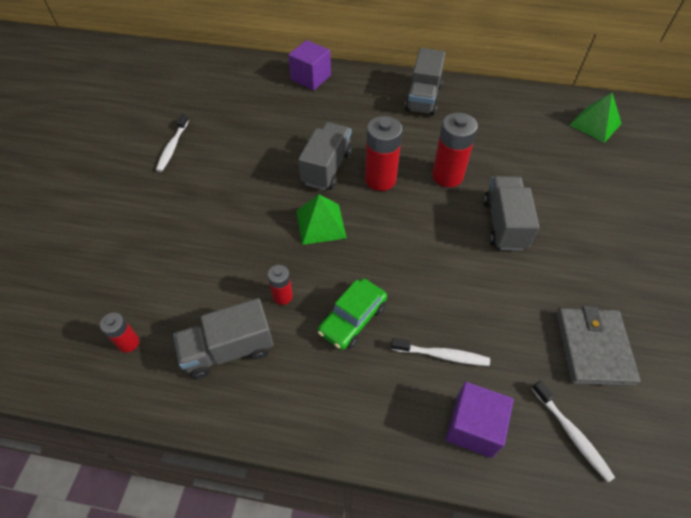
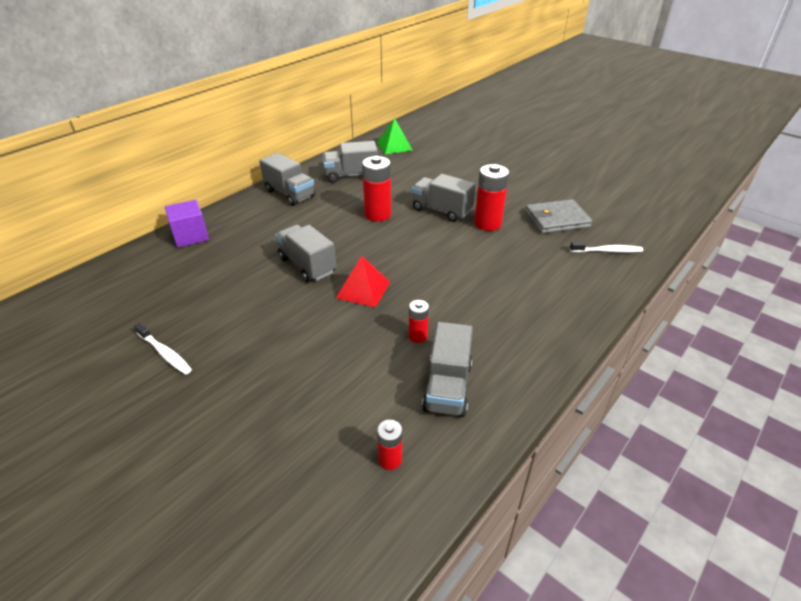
camera: 60 degrees left, 15 degrees down
green pyramid [297,194,347,245] -> red pyramid [336,255,390,307]
green car [318,278,387,350] -> none
red battery [365,116,402,191] -> red battery moved to [474,164,509,231]
white toothbrush [391,338,490,366] -> none
purple cube [445,382,514,458] -> none
grey wallet [556,306,640,386] -> grey wallet turned 45 degrees counterclockwise [525,199,592,234]
none -> grey truck [322,141,378,183]

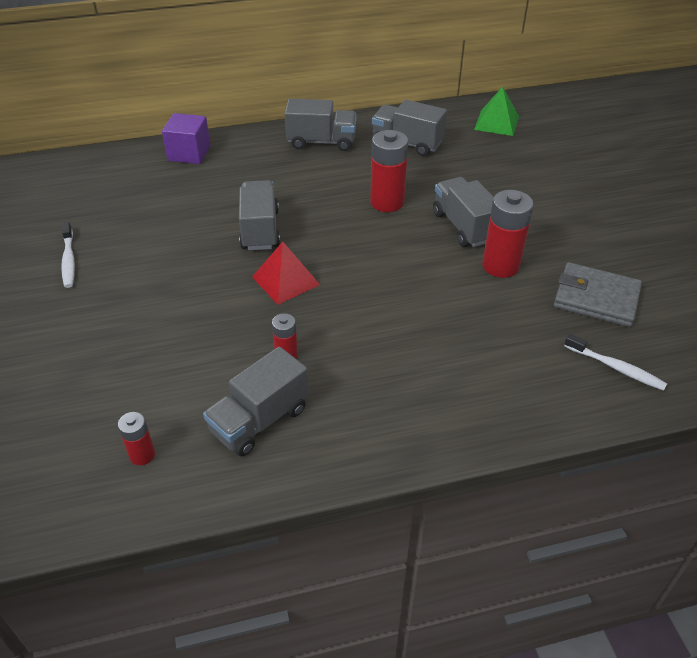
camera: 35 degrees right, 5 degrees up
grey truck [259,153,315,206] -> grey truck turned 75 degrees counterclockwise [285,99,357,151]

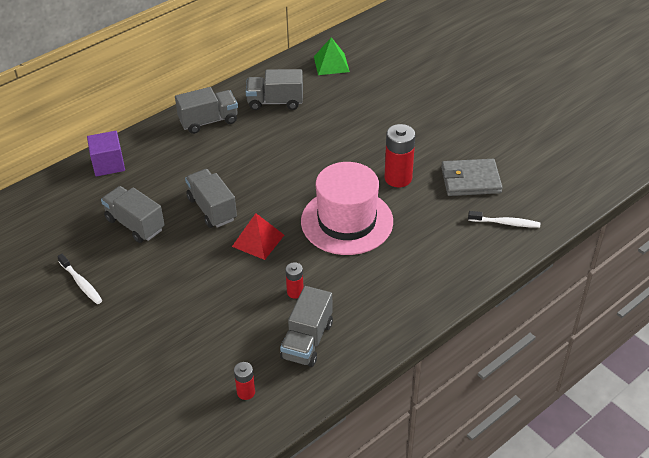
camera: 25 degrees left, 0 degrees up
red battery [370,130,408,212] -> none
grey truck [433,177,494,247] -> grey truck moved to [101,186,165,243]
none -> pink hat [301,162,393,255]

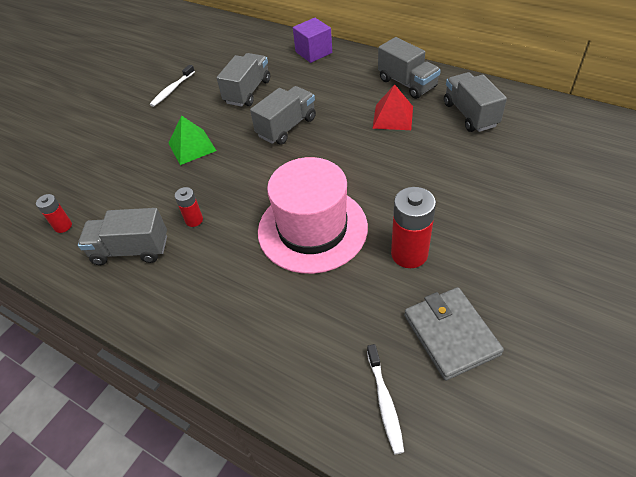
camera: 75 degrees right, 5 degrees up
red pyramid [232,213,284,260] -> red pyramid moved to [372,84,413,130]
green pyramid [314,37,350,75] -> green pyramid moved to [168,115,217,165]

